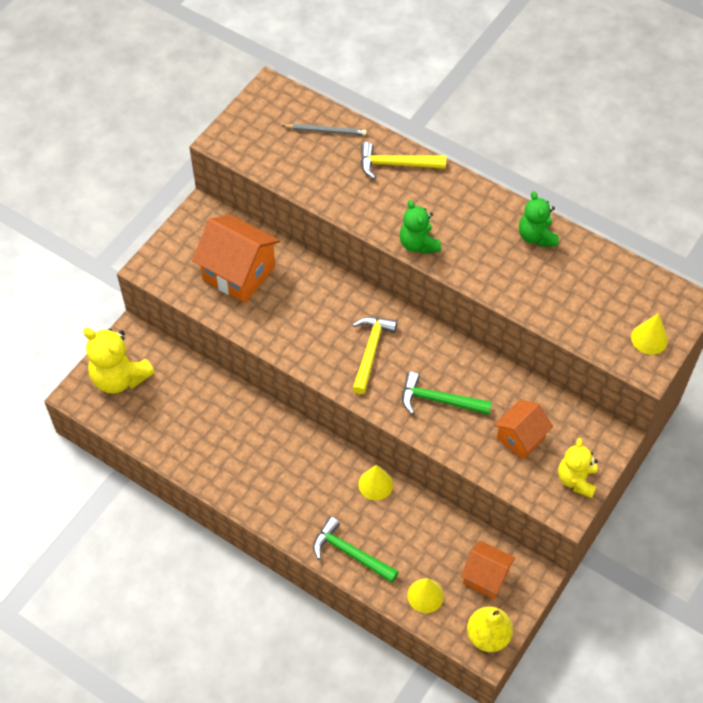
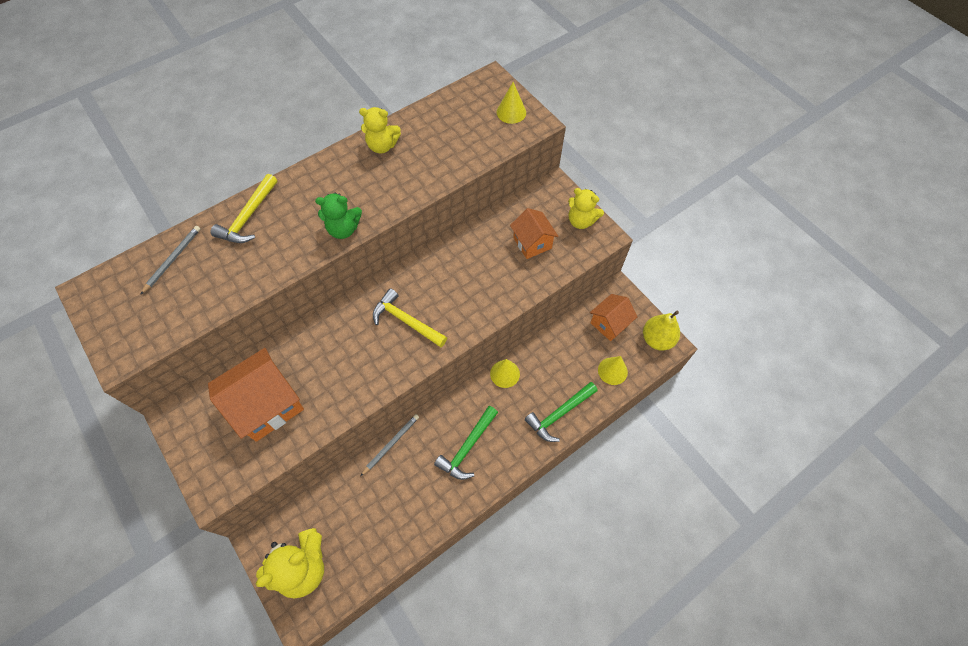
camera: 70 degrees left, 5 degrees up
green hammer [402,372,492,415] -> green hammer moved to [434,406,498,480]
green teddy bear [519,191,559,246] -> yellow teddy bear [359,107,401,154]
none -> grey pencil [361,414,419,476]

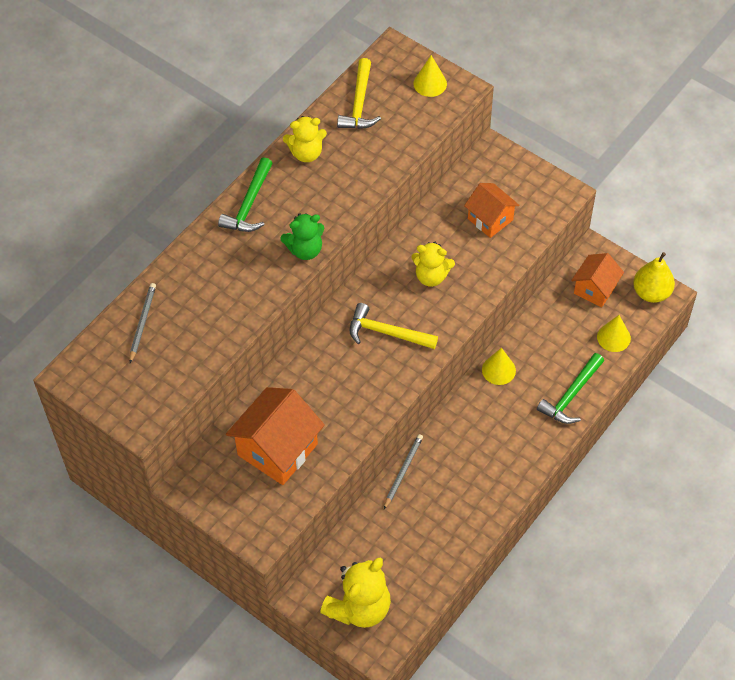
camera: 15 degrees left, 5 degrees down
yellow hammer [211,174,277,243] -> yellow hammer moved to [337,58,381,129]
green hammer [434,406,498,480] -> green hammer moved to [218,157,273,232]
yellow teddy bear [568,188,604,229] -> yellow teddy bear moved to [411,242,455,287]

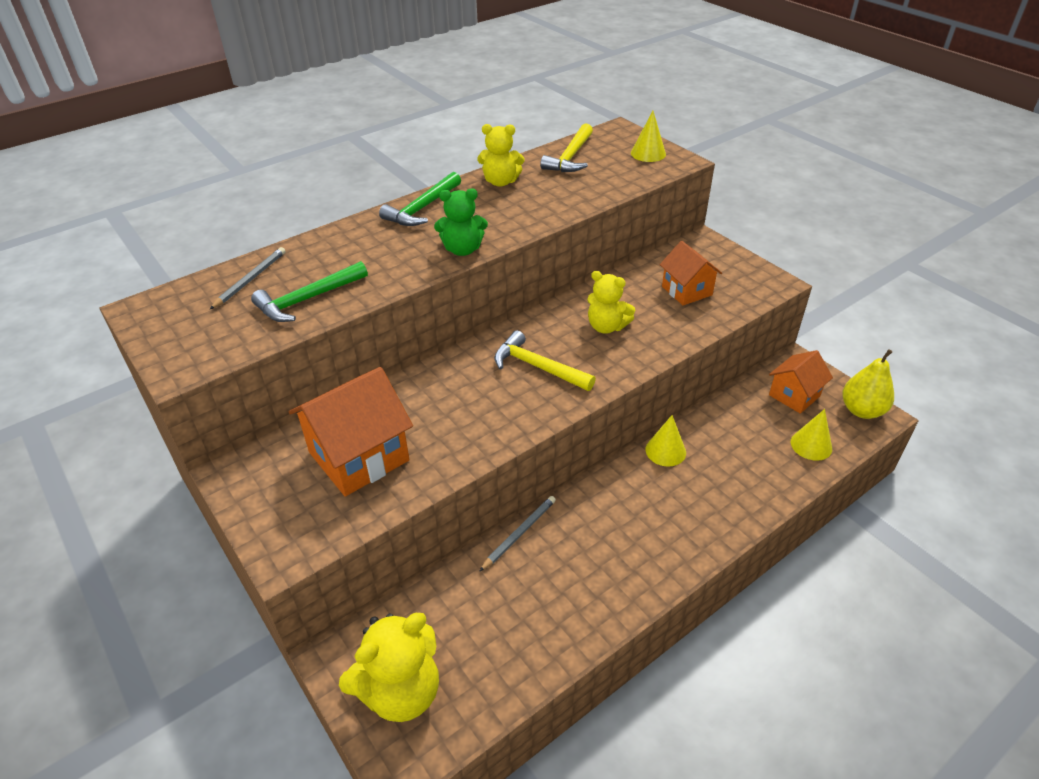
camera: 15 degrees right, 15 degrees down
green hammer [537,353,604,424] -> green hammer moved to [251,261,368,322]

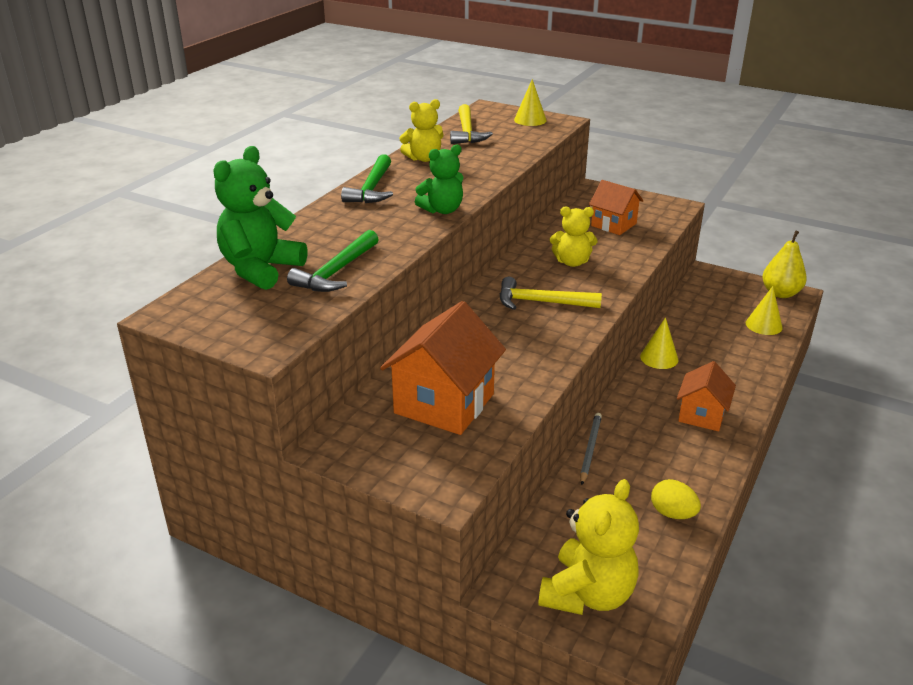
camera: 25 degrees left, 10 degrees down
grey pencil [210,247,286,309] -> green teddy bear [213,146,308,290]
orange house [769,350,833,414] -> orange house moved to [677,361,736,431]
none -> yellow egg [651,479,701,519]

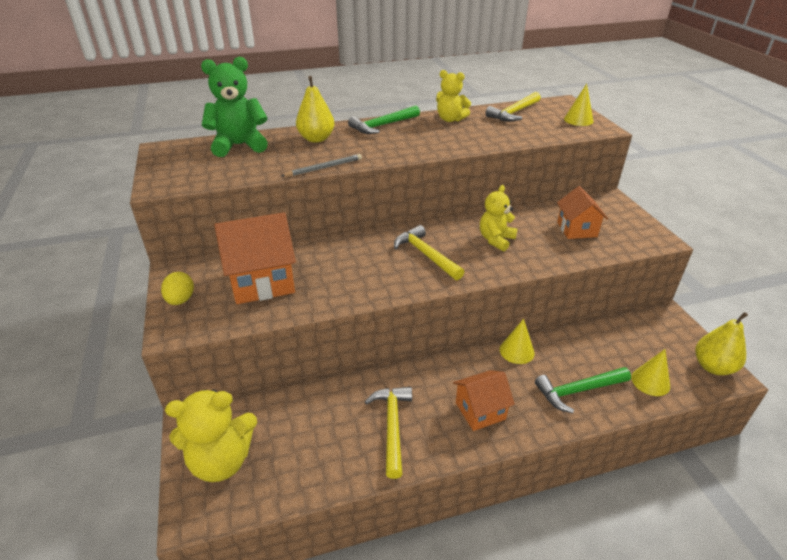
camera: 45 degrees right, 5 degrees up
green hammer [287,230,379,292] -> green hammer moved to [535,367,631,413]
green teddy bear [415,144,464,214] -> none
yellow teddy bear [550,206,597,267] -> yellow teddy bear turned 75 degrees clockwise [480,185,517,251]
grey pencil [580,413,602,485] -> grey pencil moved to [281,154,362,176]
yellow egg [651,479,701,519] -> yellow egg moved to [161,272,194,305]
none -> yellow pear [296,76,334,143]
none -> yellow hammer [365,387,412,479]

